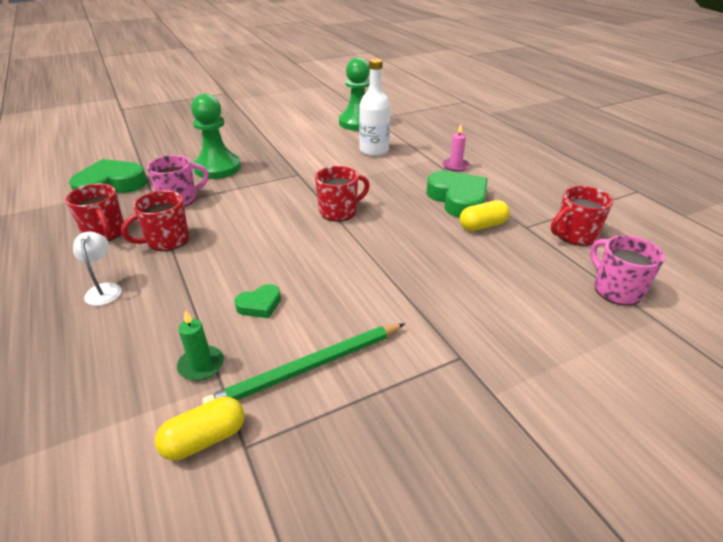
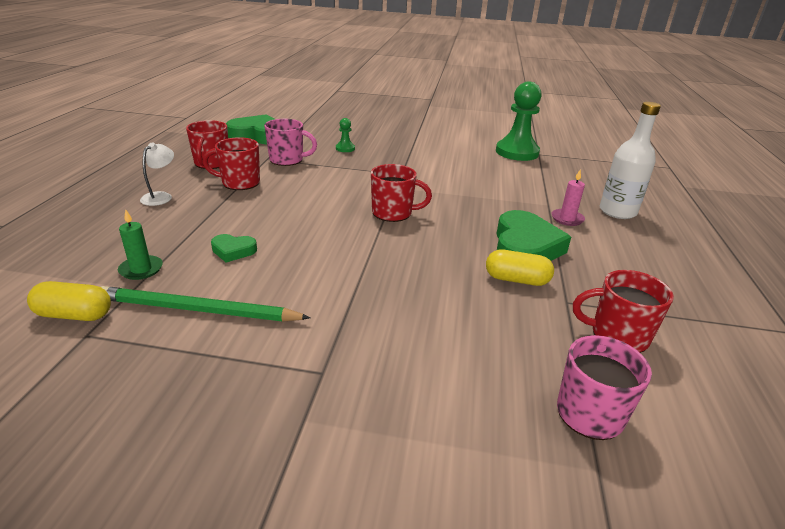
camera: 35 degrees right, 5 degrees down
green pawn [191,94,241,179] -> green pawn [336,118,355,152], size x0.44
white bottle [359,59,391,156] -> white bottle moved to [600,102,661,219]

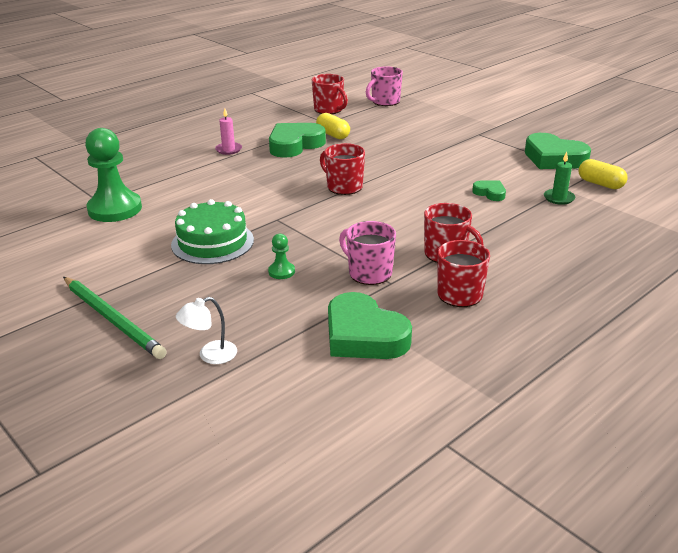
camera: 140 degrees left, 0 degrees up
green pencil [101,286,311,321] -> green pencil moved to [63,277,167,359]
white lamp [140,142,174,206] -> white lamp moved to [176,297,237,364]
white bottle [600,102,661,219] -> none
none -> green cake [171,199,254,264]
none -> green heart [525,133,591,169]

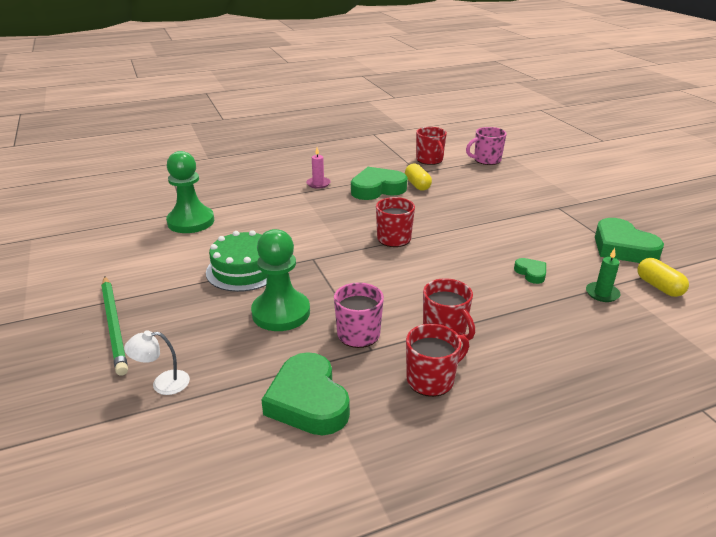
camera: 20 degrees right, 0 degrees up
green pawn [268,234,295,279] -> green pawn [251,229,310,331], size x2.28

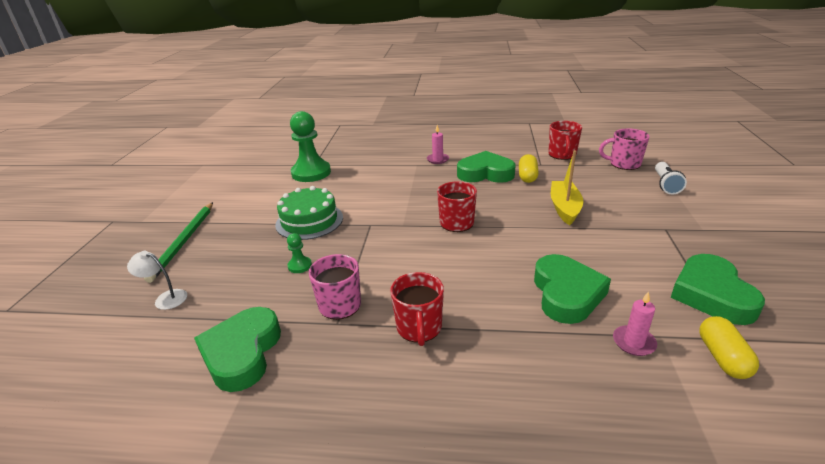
camera: 30 degrees right, 0 degrees up
green pawn [251,229,310,331] -> green pawn [287,233,312,273], size x0.44
red mug [406,324,469,397] -> none
green heart [514,258,546,284] -> green heart [534,254,611,324], size x2.03
green candle [586,248,621,302] -> pink candle [613,291,657,356]
none -> yellow boat [551,150,583,225]
none -> white flashlight [655,162,687,194]

